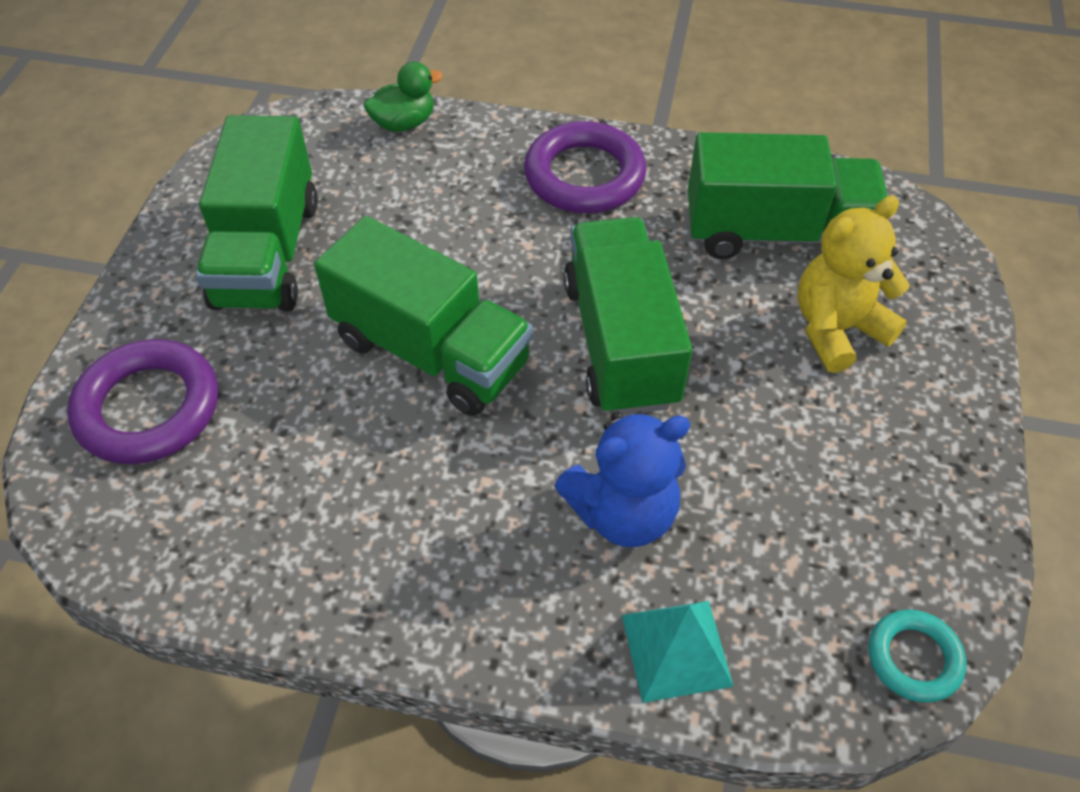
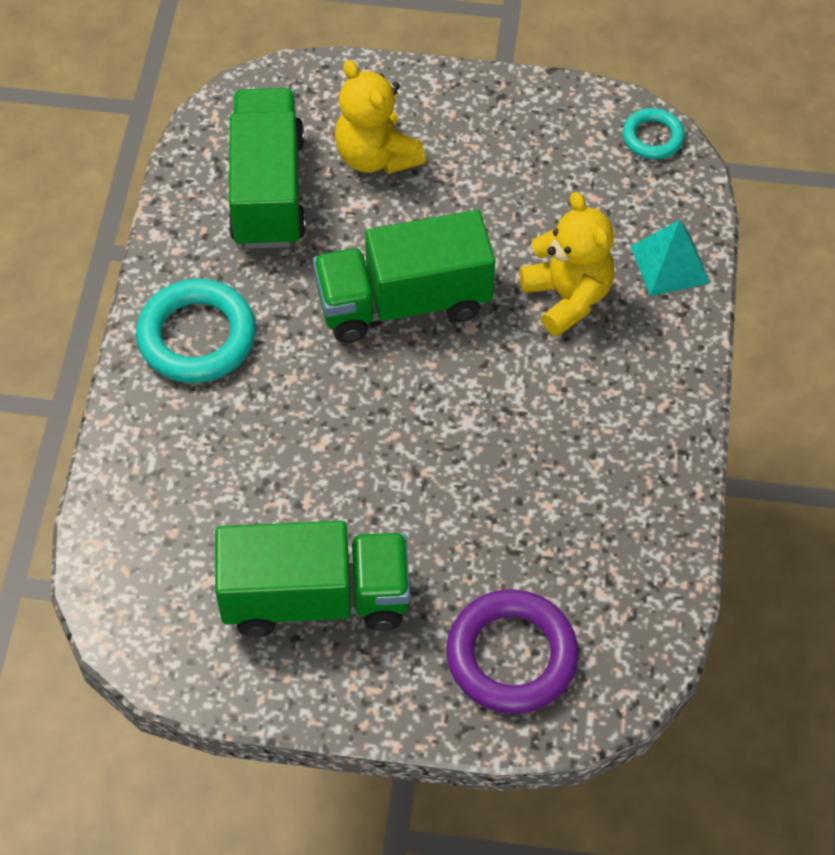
camera: 95 degrees left, 5 degrees up
green truck [314,216,533,416] -> none
green duck [364,62,443,132] -> none
purple ring [524,121,646,213] -> turquoise ring [136,279,256,383]
blue teddy bear [554,411,690,547] -> yellow teddy bear [519,192,614,337]

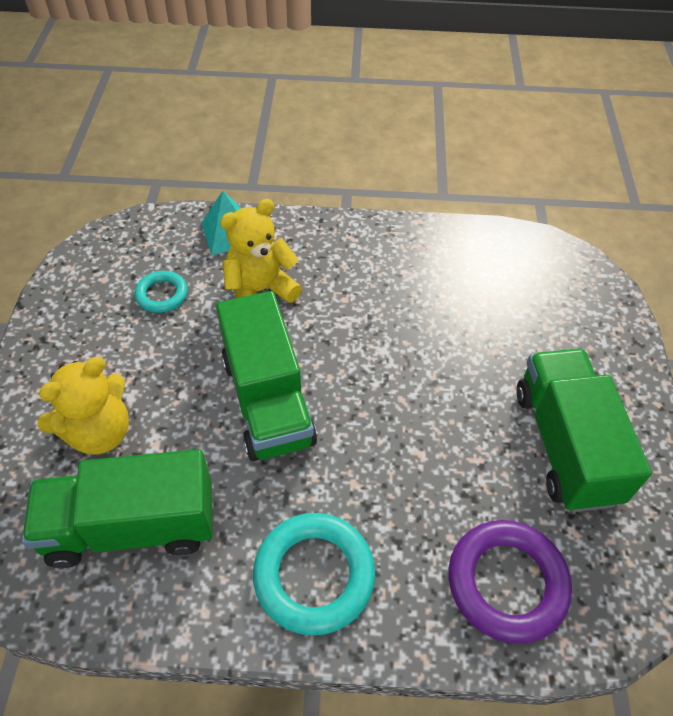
camera: 95 degrees left, 5 degrees down
purple ring [446,589,579,714] -> purple ring moved to [448,520,572,644]
turquoise ring [622,108,685,159] -> turquoise ring moved to [135,271,188,313]

